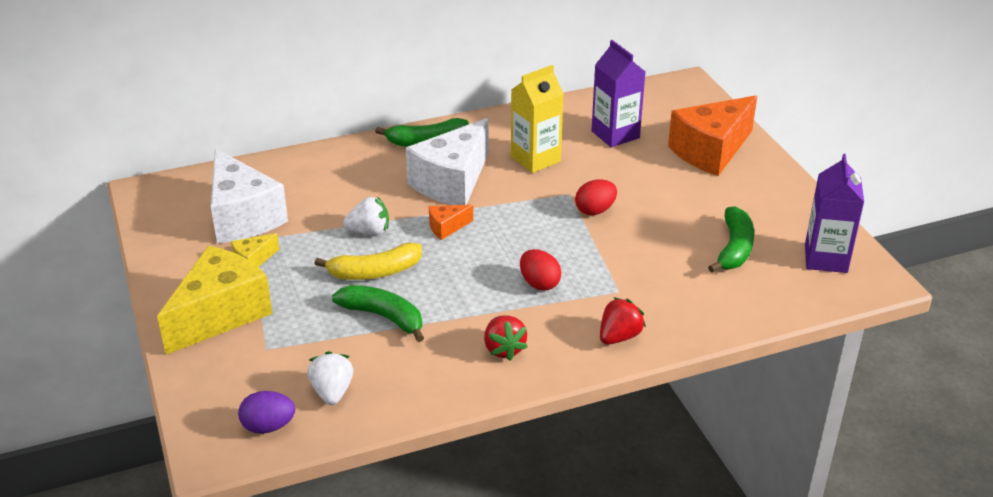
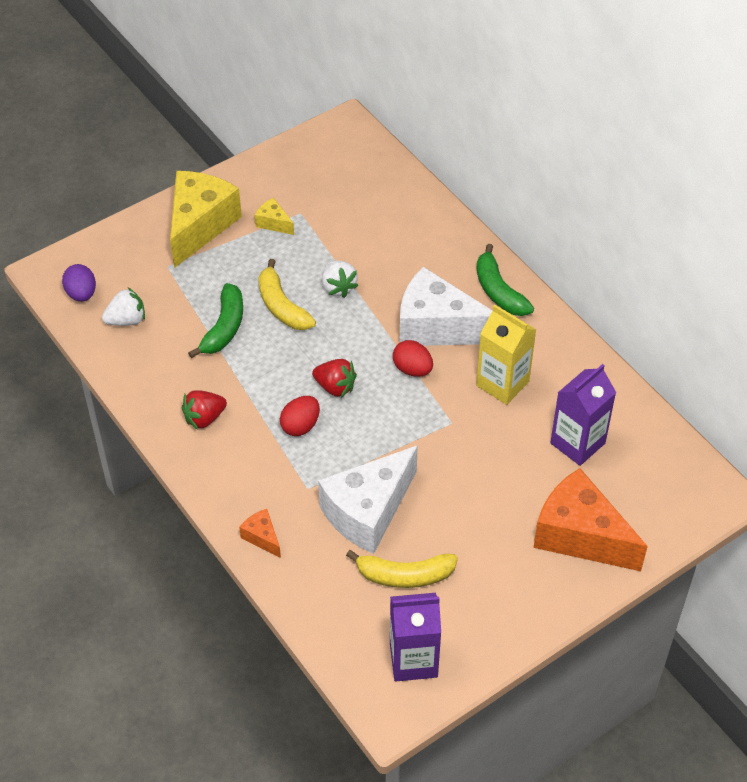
camera: 75 degrees right, 15 degrees up
yellow cheese [157,246,272,355] -> yellow cheese turned 90 degrees counterclockwise [170,171,242,268]
white cheese [211,148,288,244] -> white cheese moved to [318,445,418,554]
orange cheese [429,205,473,240] -> orange cheese moved to [239,509,281,558]
red egg [575,179,617,215] -> red egg moved to [393,340,433,377]
red strawberry [600,297,646,345] -> red strawberry moved to [312,359,357,398]
green banana [708,206,754,273] -> yellow banana [346,550,458,588]

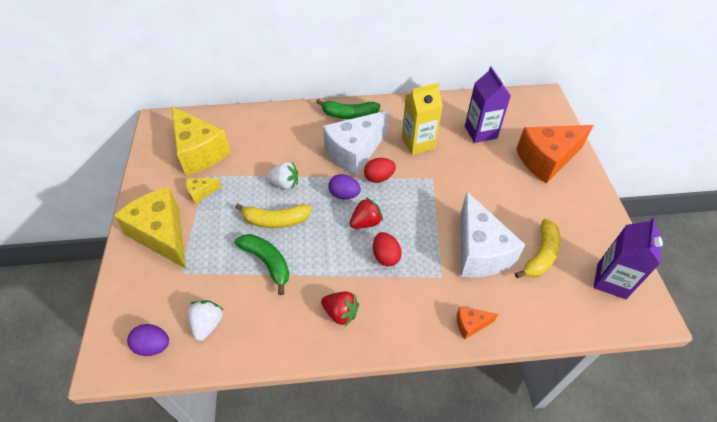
camera: 60 degrees left, 0 degrees up
red strawberry [182,390,227,430] -> red strawberry turned 60 degrees counterclockwise [321,291,359,326]
none -> yellow cheese [171,106,231,175]
none -> purple egg [328,174,361,199]

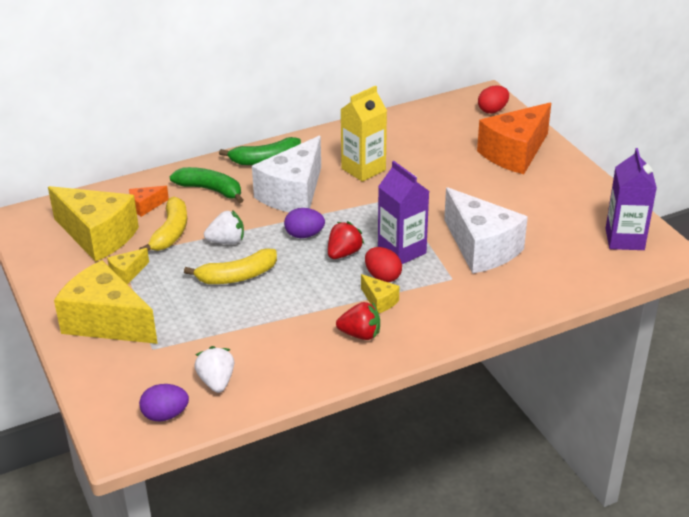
camera: 20 degrees left, 15 degrees down
green banana [235,234,289,295] -> green banana moved to [170,167,243,203]
red egg [364,158,396,183] -> red egg moved to [478,86,509,113]
orange cheese [457,306,498,339] -> orange cheese moved to [129,186,169,217]
purple carton [465,67,511,143] -> purple carton moved to [378,161,429,264]
yellow banana [515,219,561,278] -> yellow banana moved to [139,197,187,251]
none -> yellow cheese [361,274,399,313]

